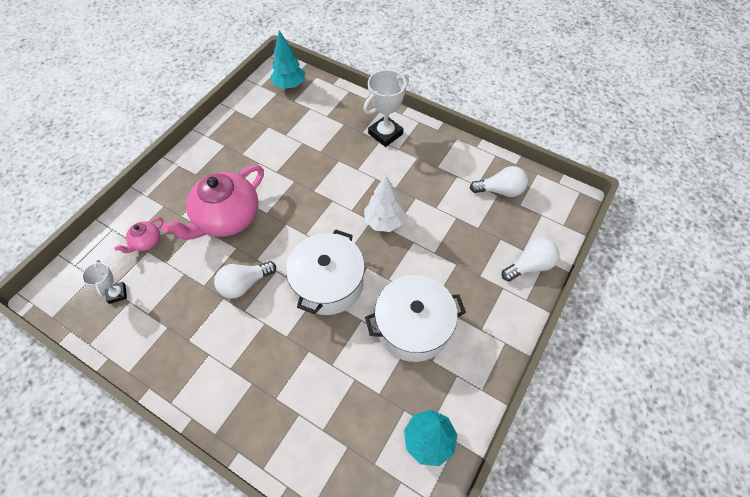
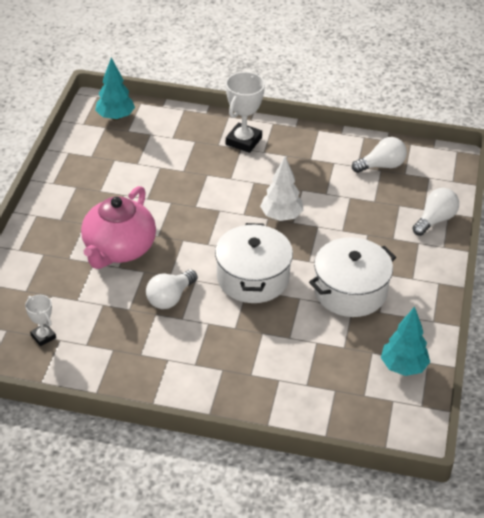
camera: 20 degrees left, 15 degrees down
pink teapot [114,217,163,253] -> none

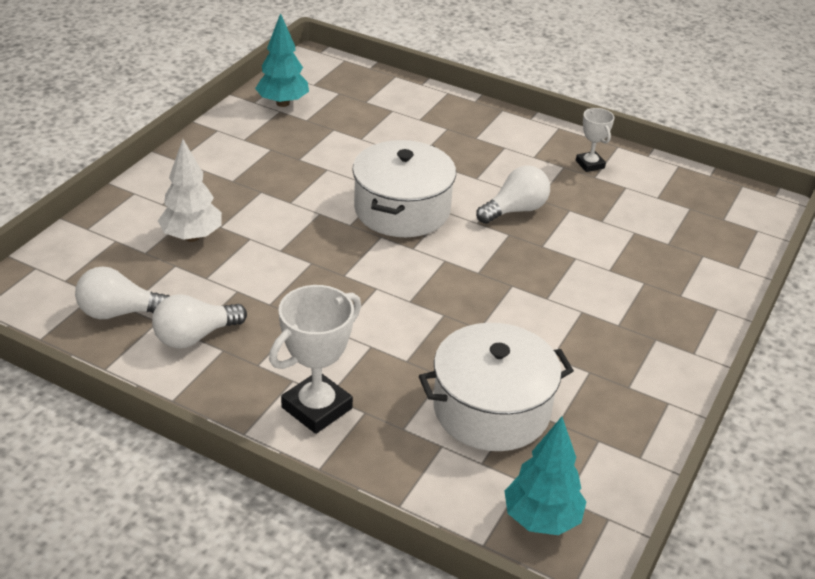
camera: 165 degrees left, 5 degrees down
white trophy [25,295,56,346] -> white trophy moved to [576,108,614,172]
pink teapot [81,186,156,269] -> none
white tree [260,157,304,221] -> white tree moved to [158,139,222,242]
white pot [309,237,396,317] -> white pot moved to [419,323,574,451]
white light bulb [412,188,459,236] -> white light bulb moved to [152,294,247,349]

